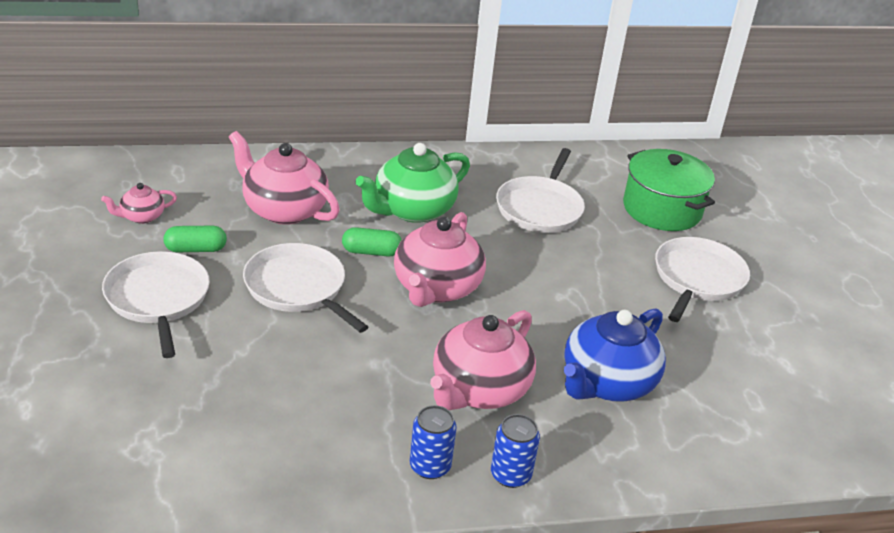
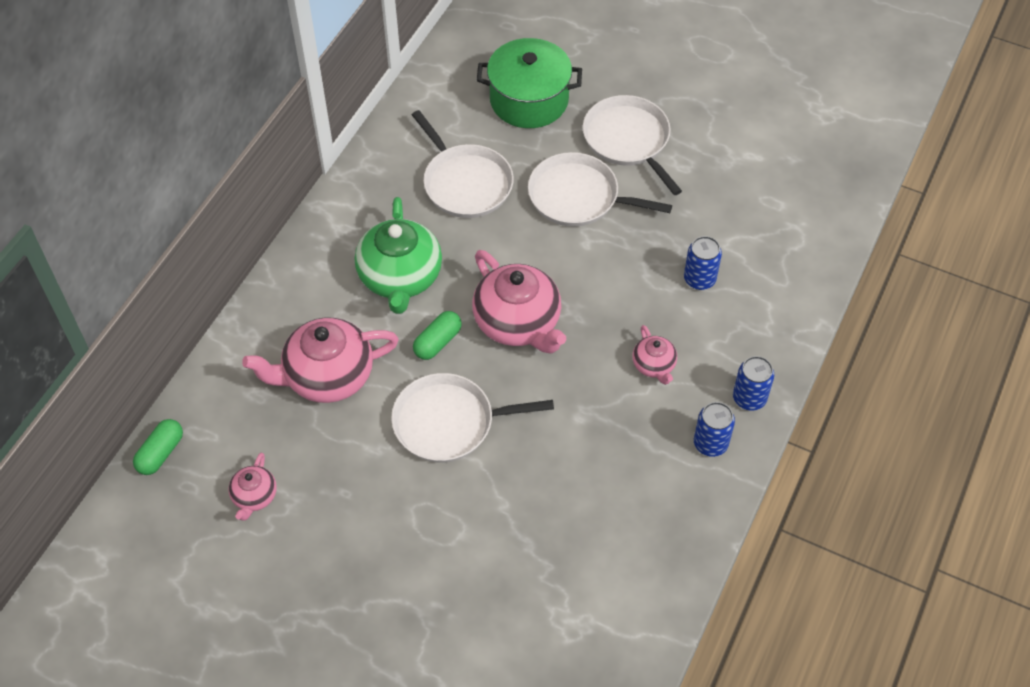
camera: 50 degrees left, 20 degrees up
white pan [102,251,210,358] -> white pan moved to [528,152,672,227]
green capsule [163,226,227,252] -> green capsule moved to [133,419,183,475]
pink teapot [430,310,536,410] -> pink teapot [632,325,677,385], size x0.50
blue teapot [564,308,666,402] -> blue can [684,236,722,290]

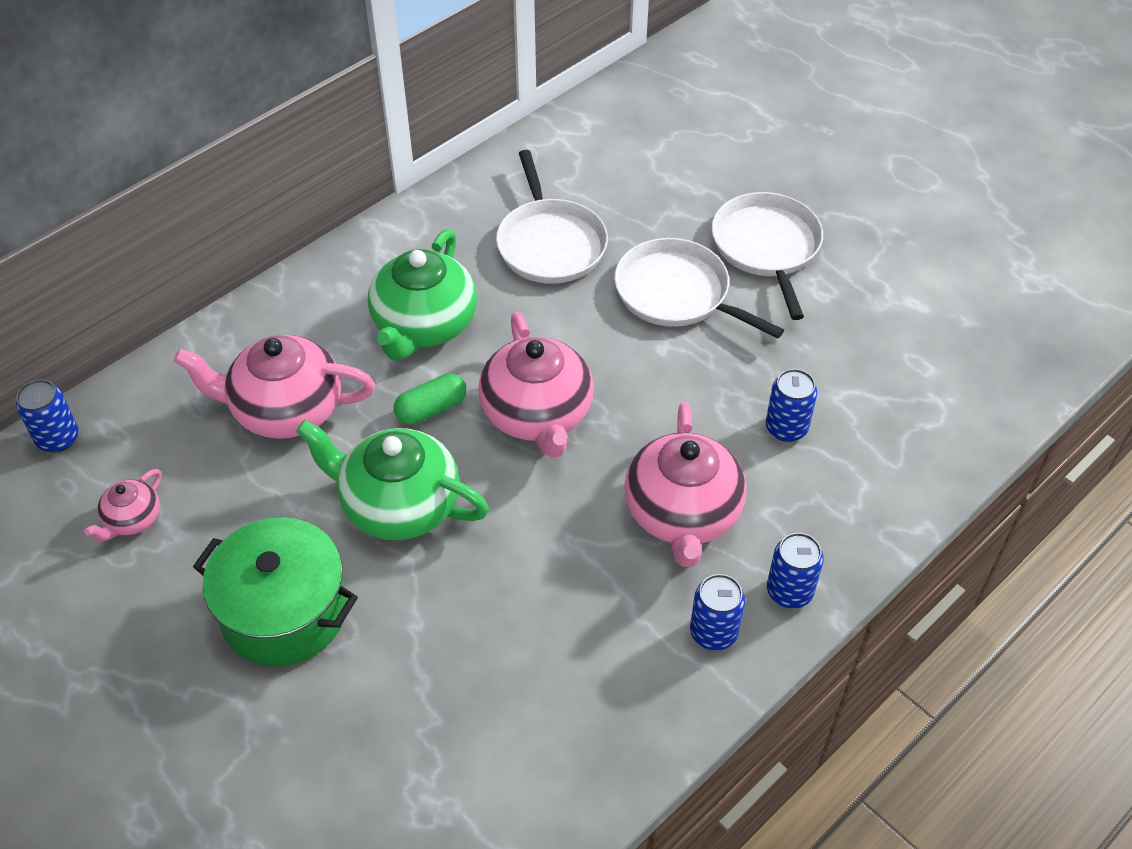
camera: 20 degrees right, 5 degrees down
green capsule [133,419,183,475] -> blue can [16,379,79,452]
white pan [391,373,554,462] -> green teapot [296,420,489,540]
green pot [477,38,582,128] -> green pot moved to [193,517,358,666]
pink teapot [632,325,677,385] -> pink teapot [624,402,747,567], size x2.01

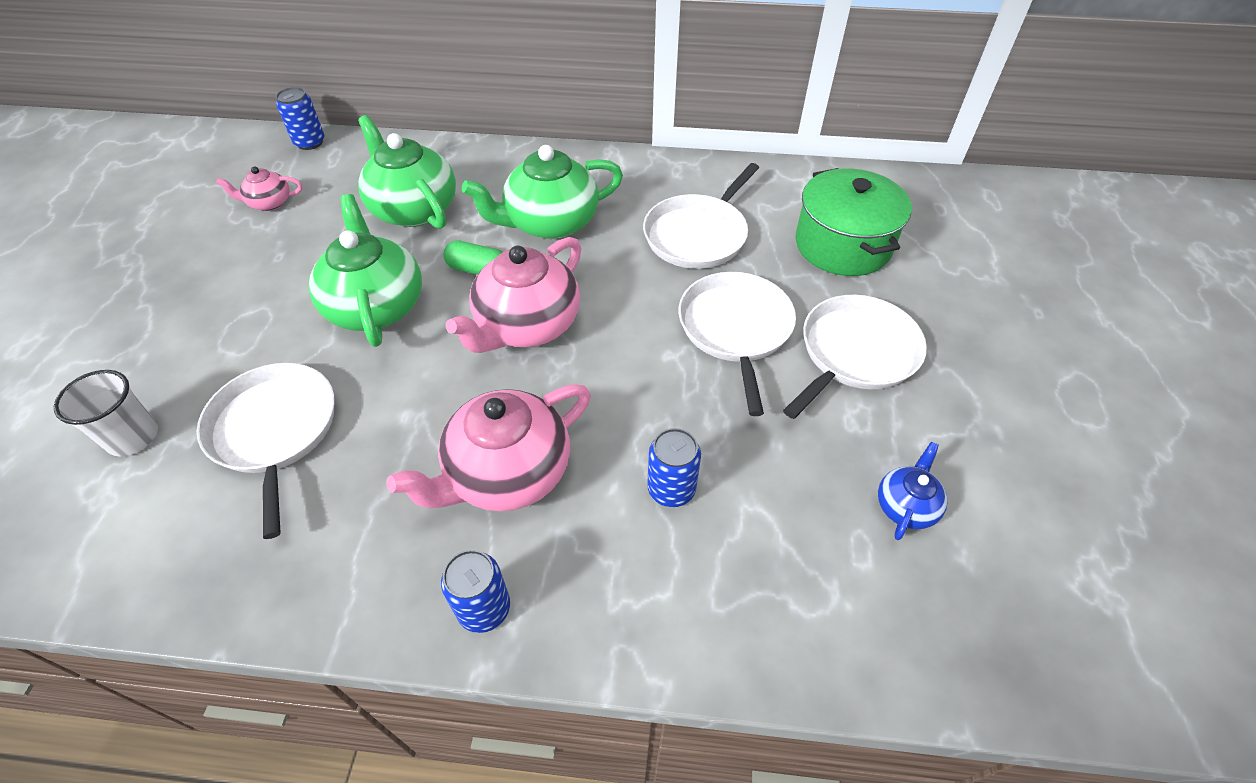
camera: 50 degrees right, 0 degrees up
pink teapot [174,335,376,439] -> green teapot [358,115,456,229]
green pot [193,517,358,666] -> green pot moved to [795,168,912,276]
blue can [690,574,745,651] -> none
none -> white cup [54,370,158,456]
none -> white pan [197,363,334,539]
none -> blue teapot [878,442,947,540]

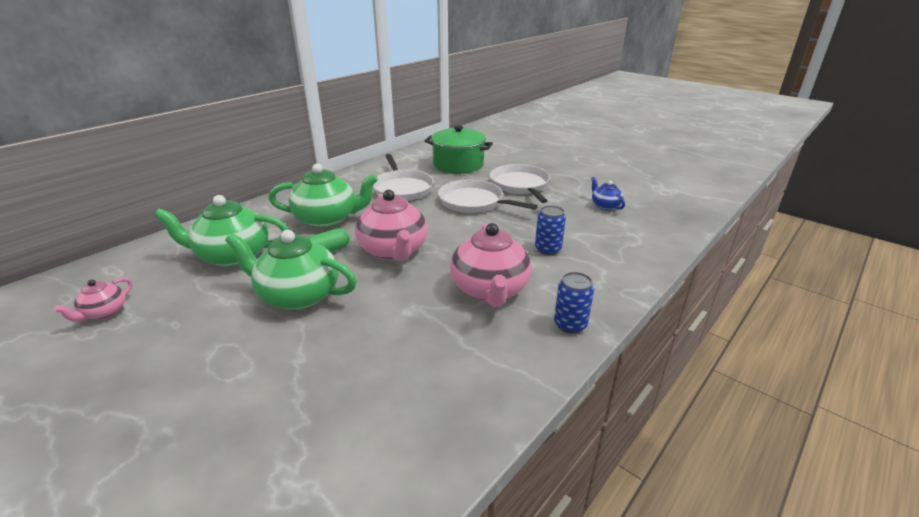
camera: 55 degrees left, 20 degrees down
white cup [54,370,158,456] -> none
white pan [197,363,334,539] -> none
blue can [276,87,325,150] -> none
green teapot [462,145,623,239] -> green teapot turned 105 degrees counterclockwise [269,164,378,228]

